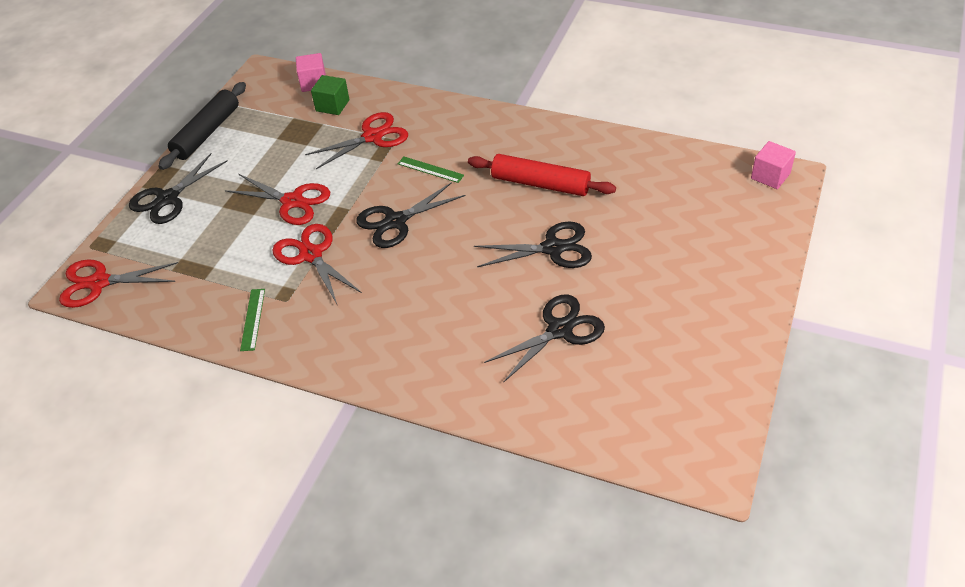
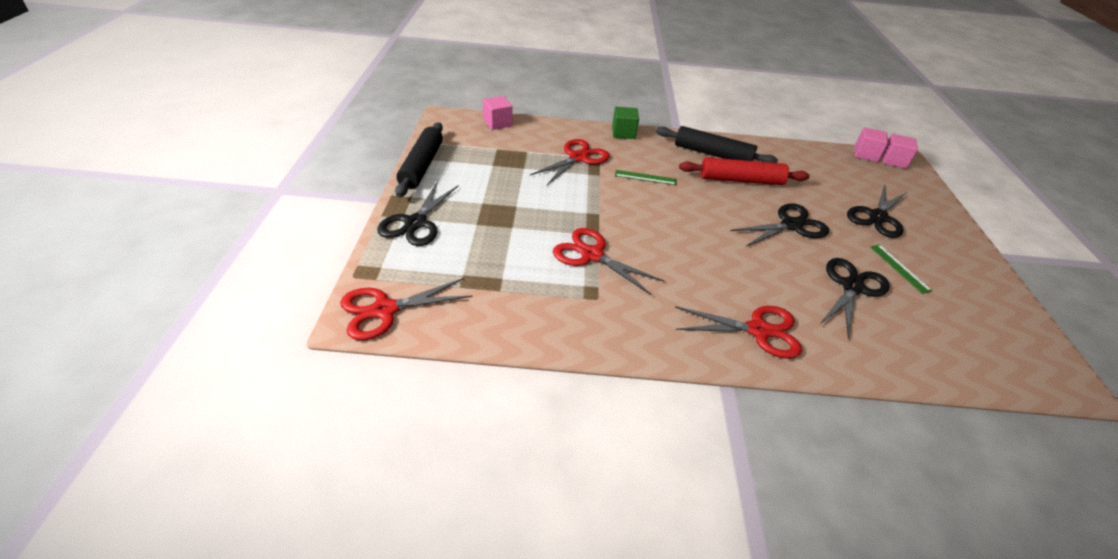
camera: 25 degrees left, 5 degrees down
red scissors [225,174,330,225] -> red scissors moved to [675,306,802,359]
green ruler [240,289,265,351] -> green ruler moved to [870,245,932,294]
green cube [311,75,349,115] -> green cube moved to [612,107,639,139]
black scissors [356,182,466,248] -> black scissors moved to [847,185,907,238]
none -> black rolling pin [656,126,778,163]
none -> pink cube [854,127,889,162]

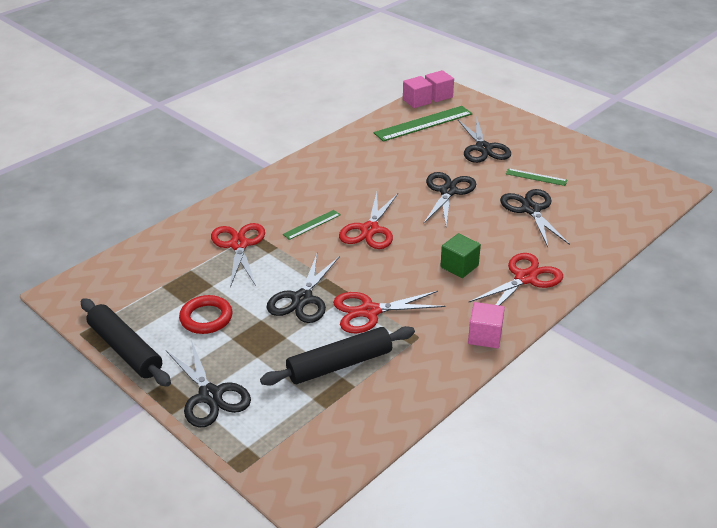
camera: 45 degrees left, 5 degrees down
red scissors [340,278,472,340] -> red scissors moved to [339,192,398,249]
pink cube [483,96,513,130] -> pink cube moved to [468,302,505,348]
green cube [612,107,639,139] -> green cube moved to [441,233,481,278]
black rolling pin [656,126,778,163] -> black rolling pin moved to [260,326,415,386]
red rolling pin [679,157,810,185] -> none
none -> red ring [179,295,232,334]
none -> black scissors [267,254,340,323]
none -> green ruler [373,106,472,142]

